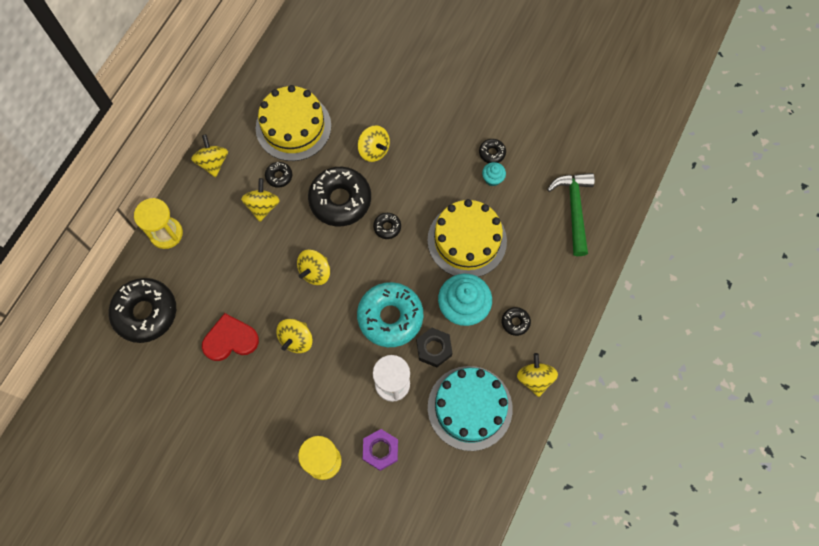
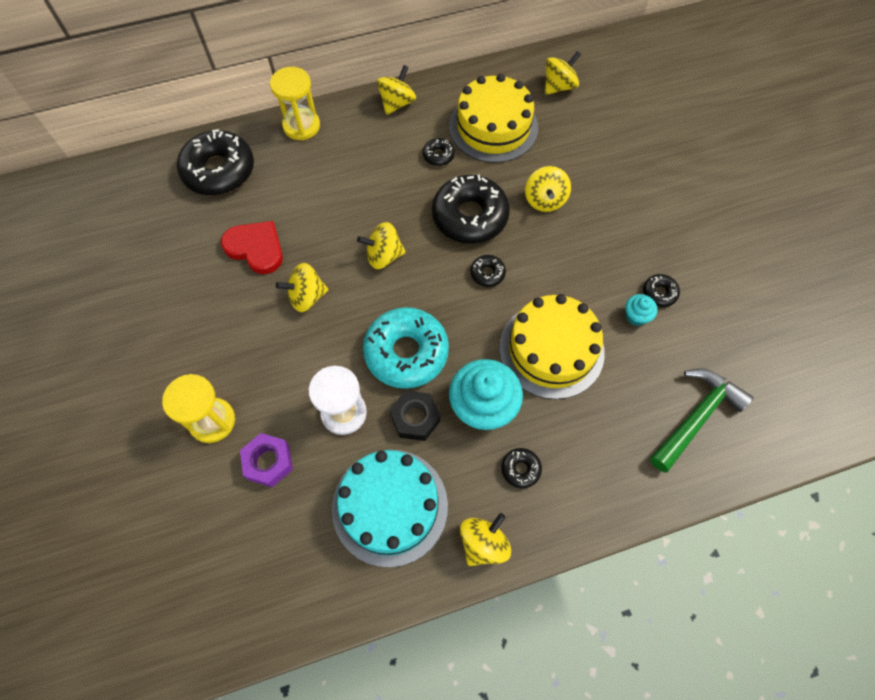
camera: 45 degrees right, 5 degrees down
yellow spinning top [241,178,280,222] -> yellow spinning top moved to [545,51,581,95]

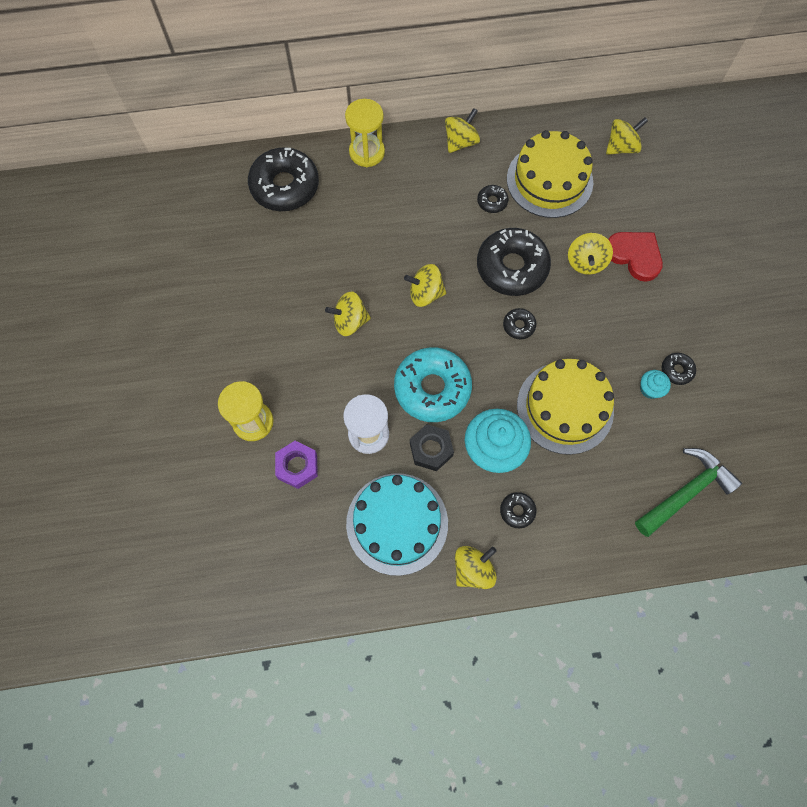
camera: 10 degrees right, 5 degrees up
red heart [221,221,283,274] -> red heart moved to [608,232,663,282]

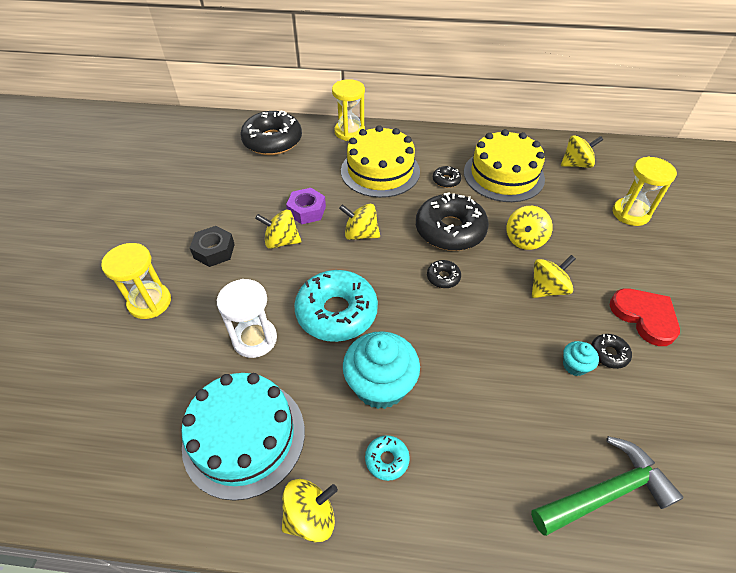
camera: 15 degrees right, 20 degrees down
purple nut [275,441,318,489] -> purple nut moved to [286,188,326,224]
black nut [410,424,454,471] -> black nut moved to [190,226,235,267]
yellow spinning top [445,108,480,153] -> yellow spinning top moved to [532,255,576,298]
black donut [500,492,536,529] -> turquoise donut [365,435,410,481]
yellow cake [517,359,614,455] -> yellow cake moved to [341,125,420,198]
red heart [608,232,663,282] -> red heart moved to [610,288,680,346]
none -> yellow hourglass [613,156,677,226]

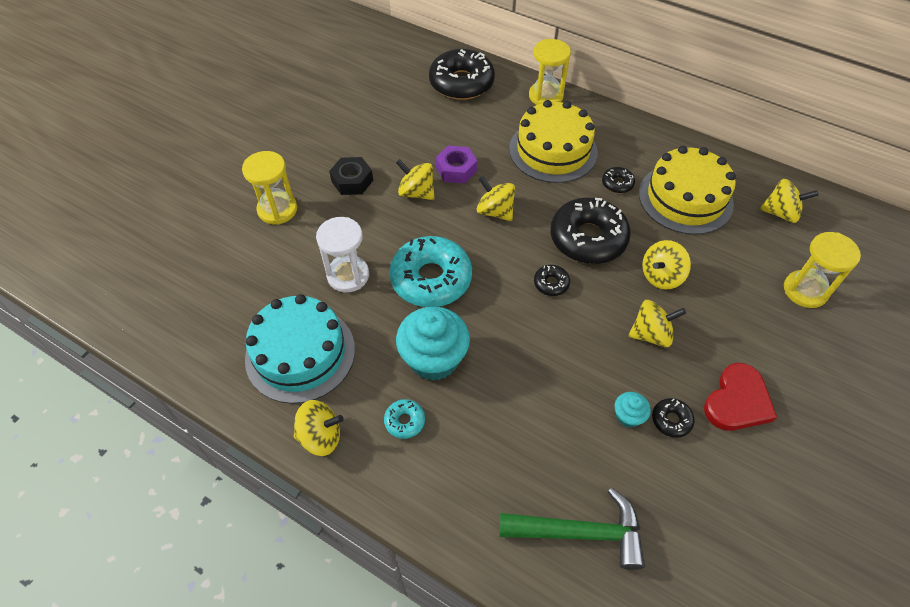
camera: 25 degrees right, 5 degrees up
red heart [610,288,680,346] -> red heart turned 45 degrees clockwise [704,363,777,431]

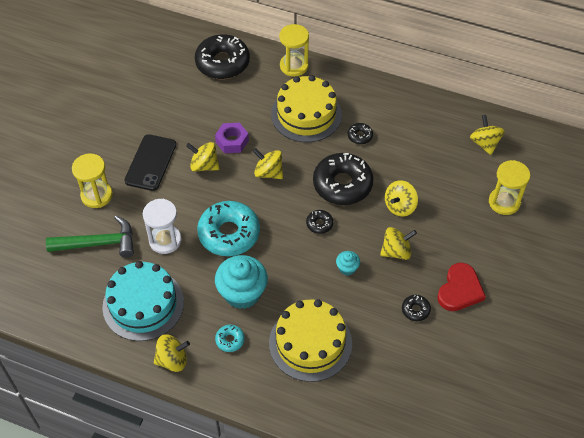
camera: 10 degrees left, 0 degrees up
black nut [329,157,373,195] -> black phone [124,134,176,191]
green hammer [499,488,645,570] -> green hammer moved to [46,215,134,258]
turquoise cupcake [614,392,651,428] -> turquoise cupcake moved to [336,251,360,276]
yellow cake [639,146,736,235] -> yellow cake moved to [269,299,352,382]
yellow spinning top [760,179,819,223] -> yellow spinning top turned 105 degrees counterclockwise [470,115,505,155]

